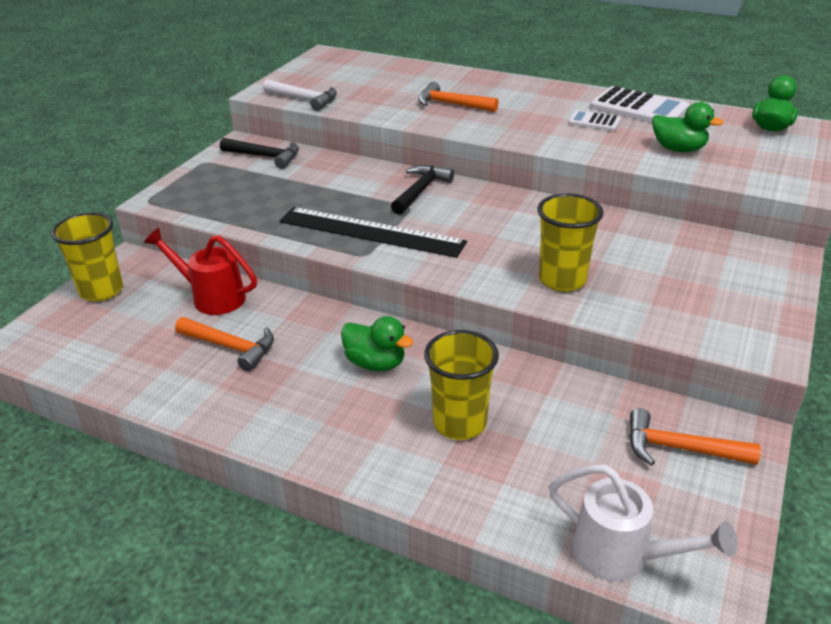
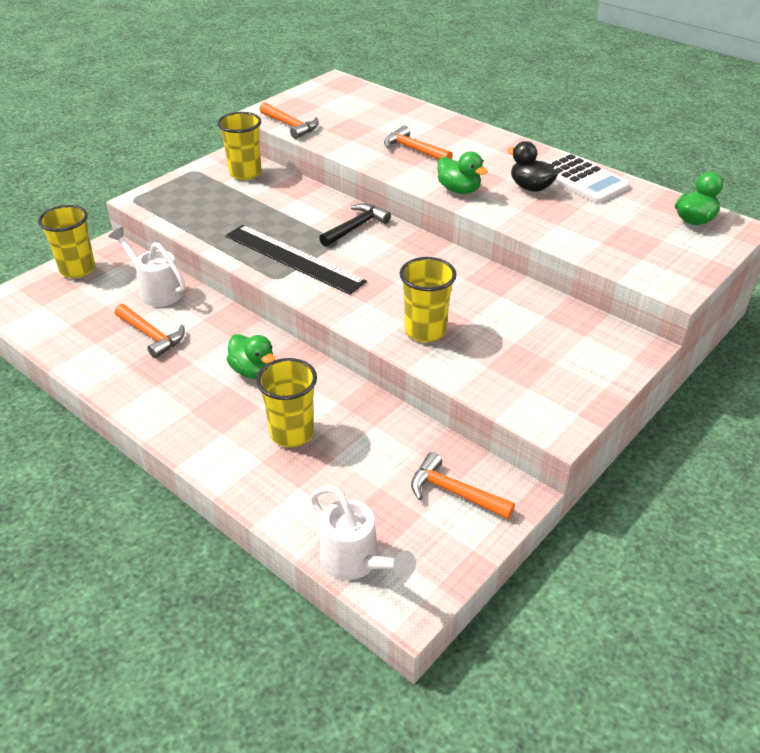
camera: 15 degrees right, 5 degrees up
red watering can [144,228,257,315] -> white watering can [109,227,185,307]
black hammer [220,138,299,169] -> yellow cup [217,112,261,180]
white hammer [263,79,337,111] -> orange hammer [259,102,319,139]
white calculator [568,110,621,131] -> black duck [507,141,558,192]
green duck [652,102,724,152] -> green duck moved to [437,151,488,194]

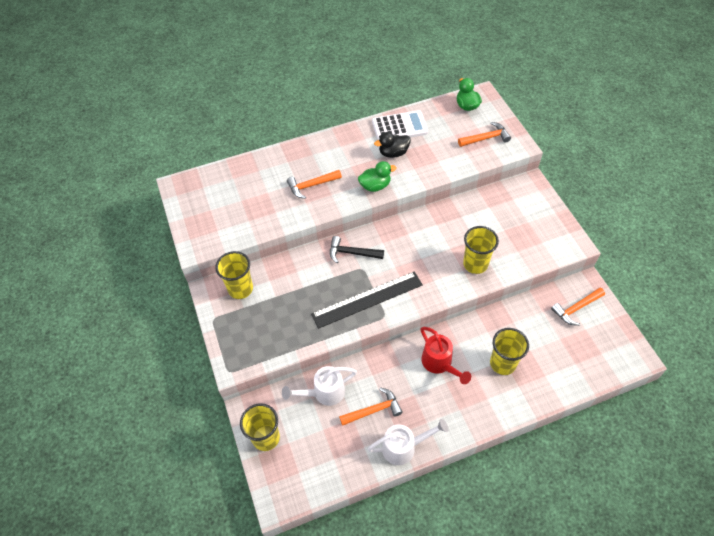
camera: 60 degrees left, 15 degrees up
green duck [226,334,275,379] -> red watering can [421,327,471,384]
orange hammer [259,102,319,139] -> orange hammer moved to [458,122,511,147]
white watering can [310,485,416,580] -> white watering can moved to [368,419,449,465]
black hammer [319,204,391,247] -> black hammer turned 60 degrees counterclockwise [330,236,384,263]

